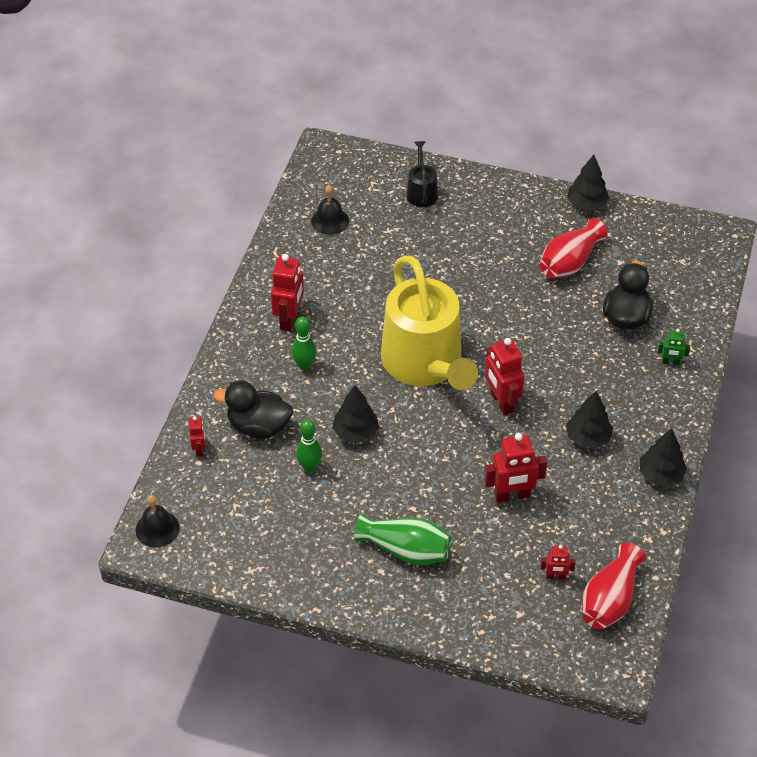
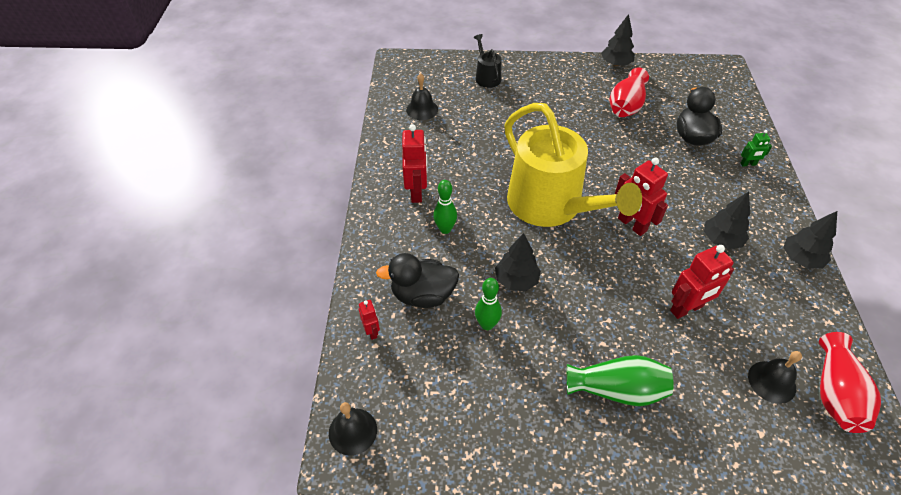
camera: 15 degrees left, 0 degrees up
red robot [541,545,576,580] -> black bell [748,351,802,404]

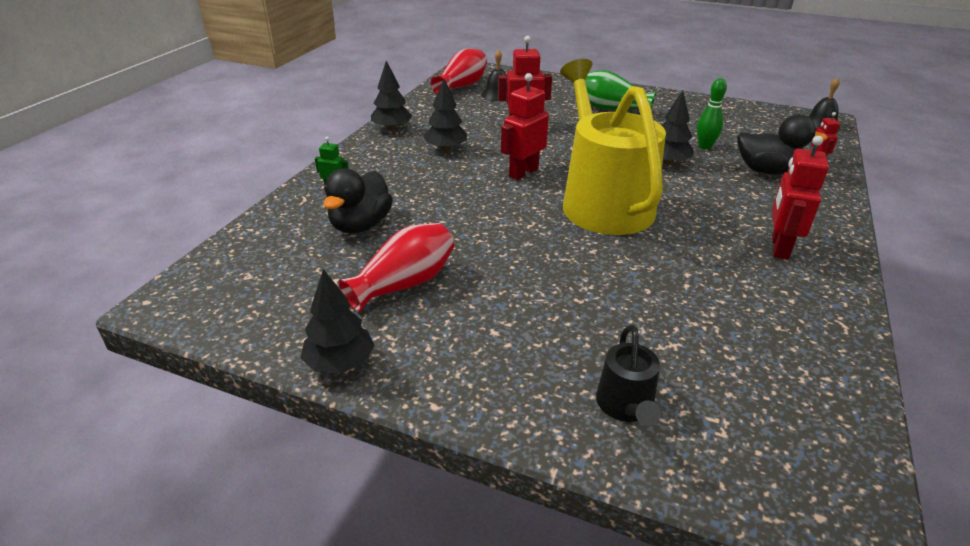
camera: 160 degrees left, 15 degrees down
black bell [406,73,438,120] -> none
green bowling pin [433,180,457,234] -> none
red robot [615,158,668,236] -> red robot turned 120 degrees counterclockwise [501,73,549,180]

